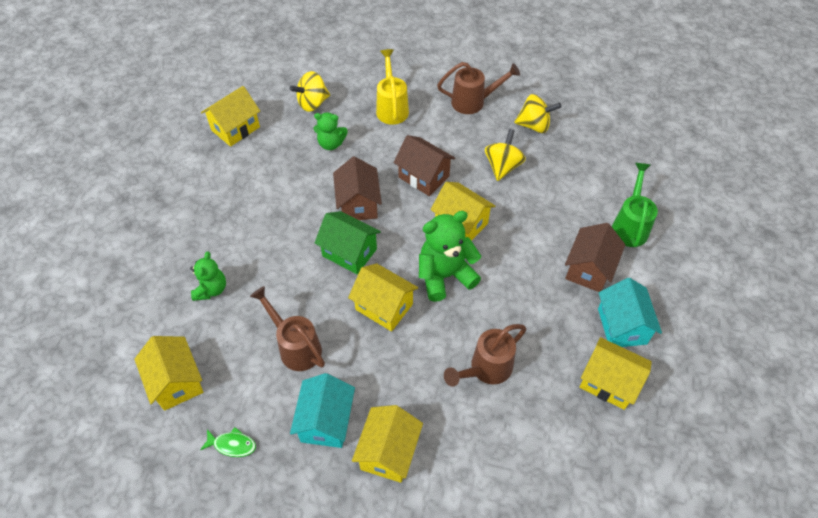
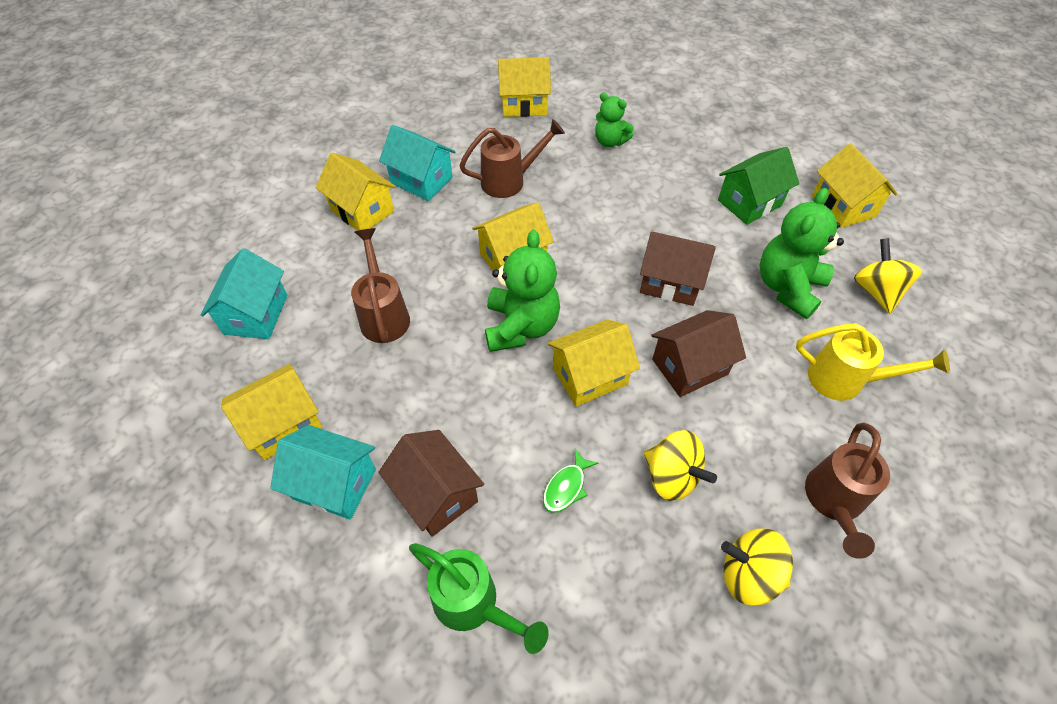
camera: 115 degrees right, 0 degrees up
green fish [200,427,256,457] -> green fish moved to [543,449,598,513]
green teddy bear [313,112,348,150] -> green teddy bear [760,188,844,319], size x1.67
green house [315,211,381,274] -> green house moved to [718,147,799,225]
yellow spinning top [514,94,561,133] -> yellow spinning top turned 75 degrees clockwise [721,529,793,606]
none -> turquoise house [201,248,287,339]

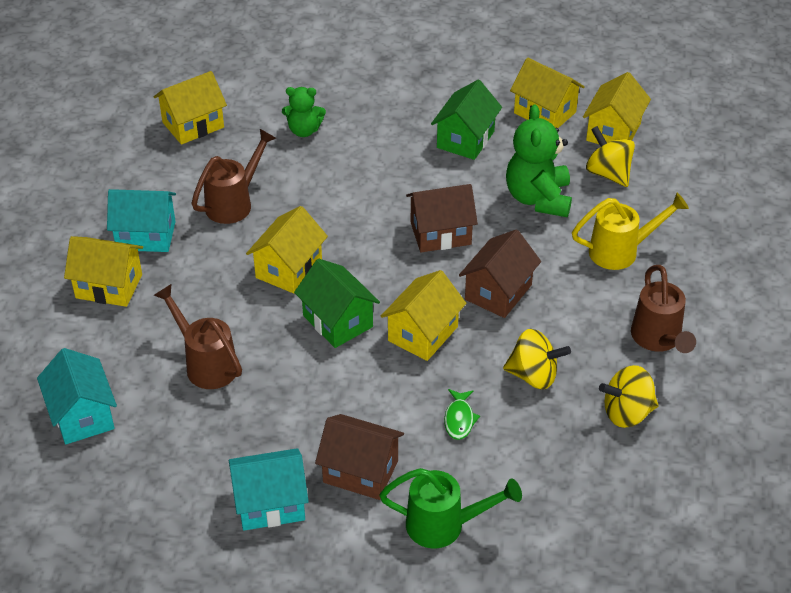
camera: 30 degrees left, 10 degrees down
yellow house [221,364,322,460] -> yellow house moved to [583,72,651,145]
green teddy bear [485,230,560,352] -> green house [294,259,380,348]

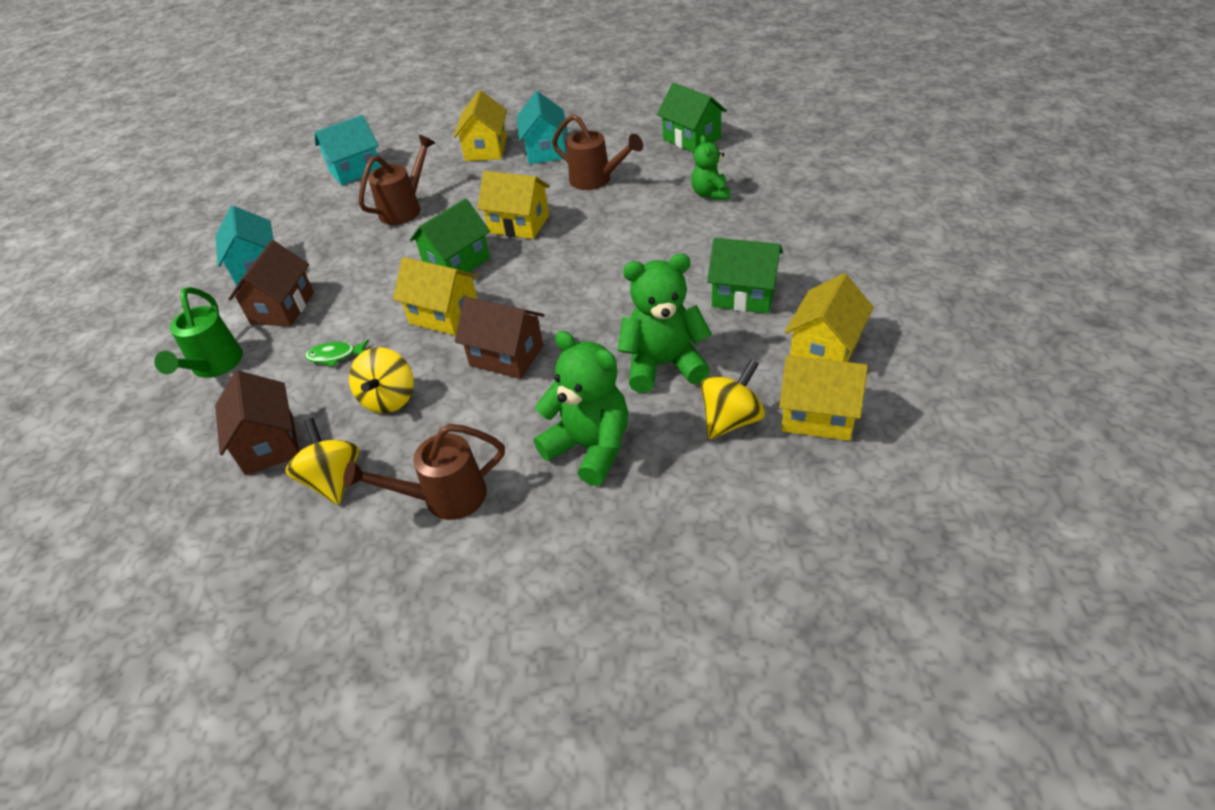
camera: 85 degrees right, 0 degrees up
yellow house [154,71,227,145] -> green house [657,83,727,153]
brown house [406,184,478,252] -> brown house moved to [215,370,299,475]
yellow watering can [572,193,689,270] -> green teddy bear [534,331,628,486]

